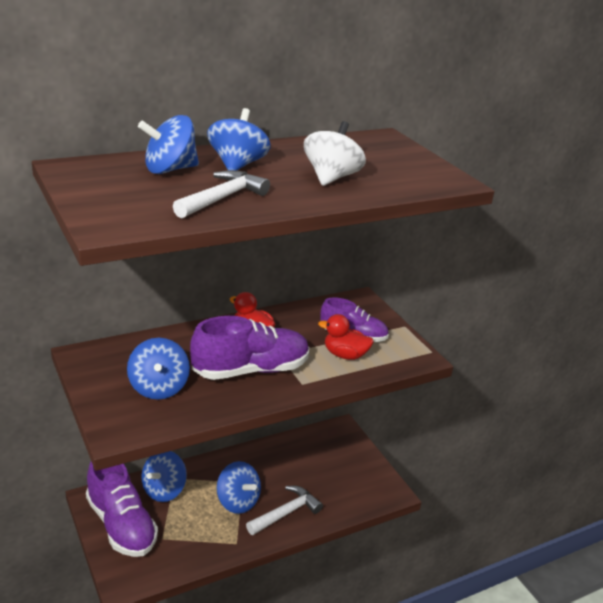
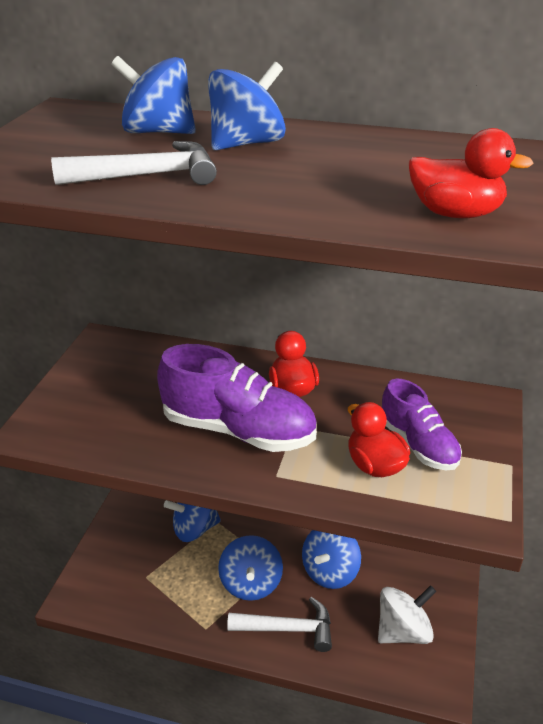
camera: 45 degrees right, 5 degrees up
purple shoe [86,462,158,557] -> none
blue spinning top [127,338,190,400] -> blue spinning top moved to [302,530,361,589]
white spinning top [304,121,366,186] -> white spinning top moved to [378,585,436,644]
none -> red duck [409,128,533,218]

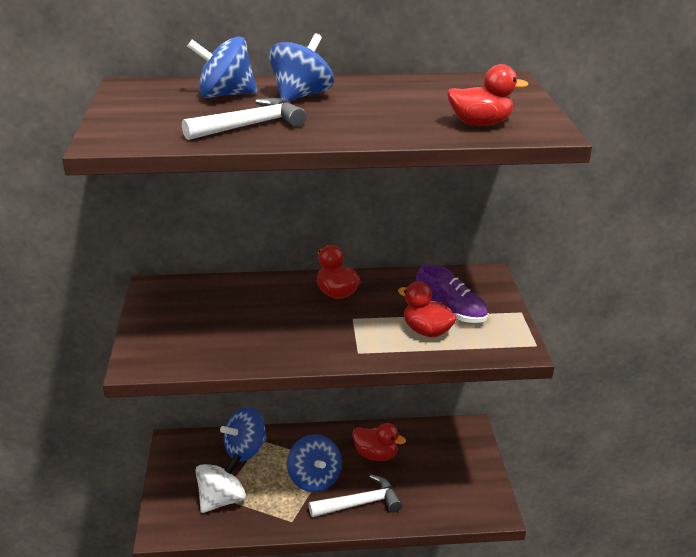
camera: 20 degrees left, 5 degrees down
purple shoe [157,344,317,452] -> none
blue spinning top [302,530,361,589] -> red duck [352,423,406,461]
white spinning top [378,585,436,644] -> white spinning top moved to [195,454,246,513]

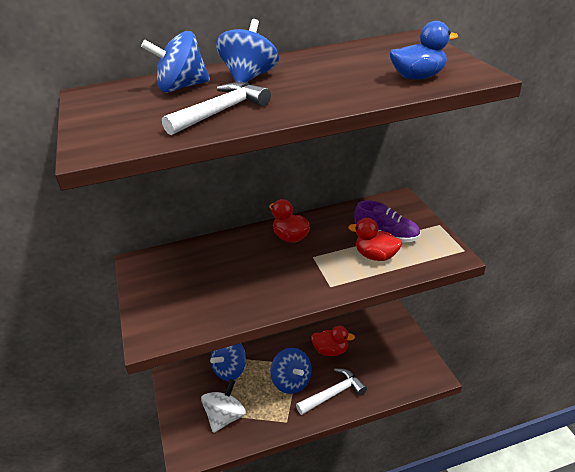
camera: 10 degrees left, 5 degrees up
red duck [447,64,528,126] -> blue duck [389,21,458,80]

